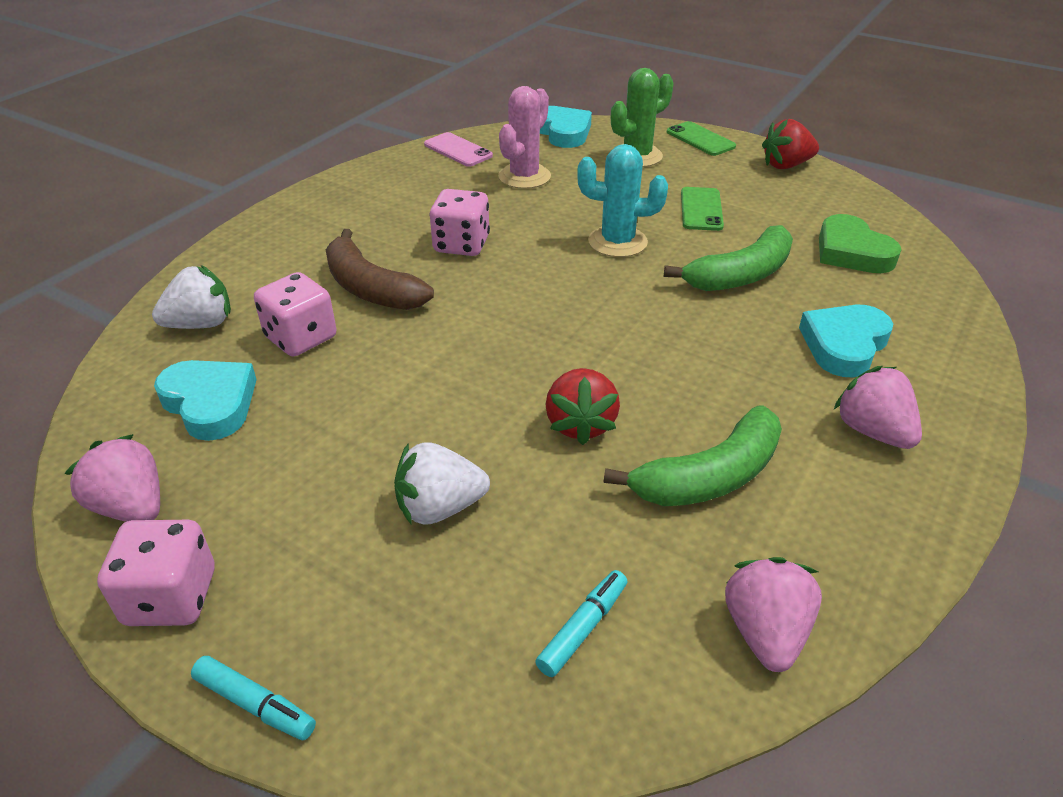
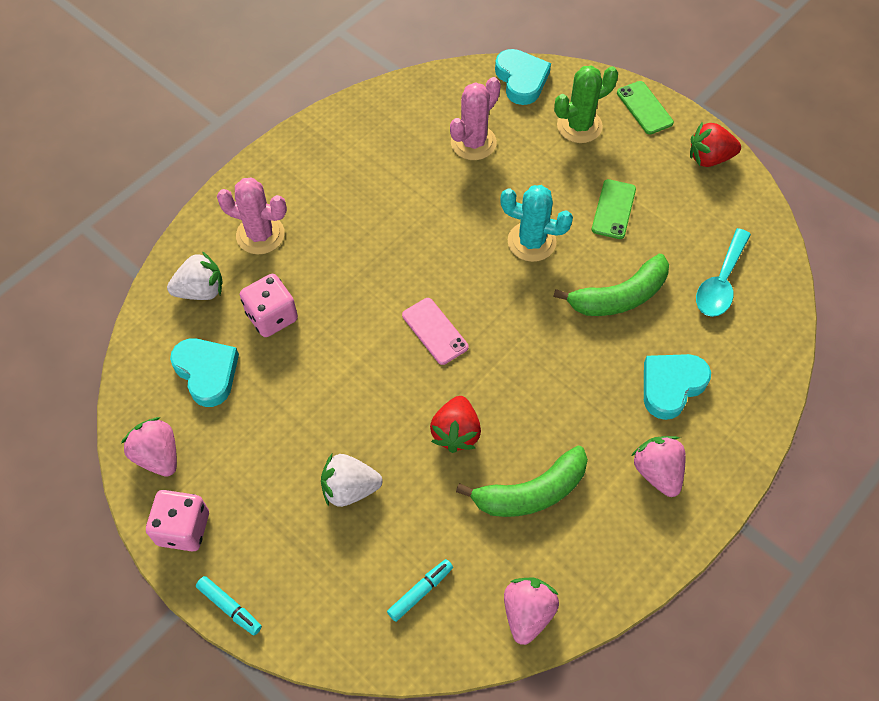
camera: 10 degrees right, 20 degrees up
brown banana [326,229,434,310] -> none
pink phone [424,132,493,167] -> pink phone moved to [402,298,468,365]
pink dice [430,189,490,256] -> none
green heart [819,214,902,273] -> turquoise spoon [696,228,751,317]
none -> pink cactus [217,178,287,255]

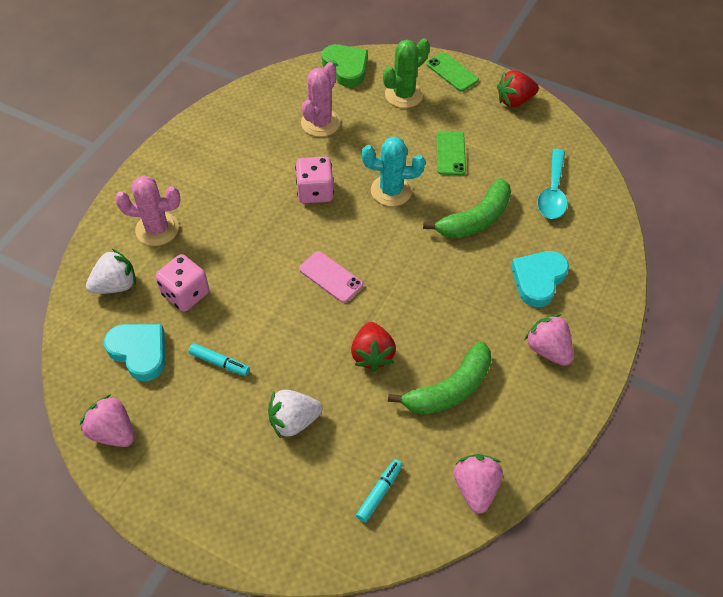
camera: 15 degrees left, 5 degrees down
pink dice [146,490,209,551] -> pink dice moved to [295,156,334,203]
turquoise marker [196,576,262,635] -> turquoise marker moved to [189,343,250,376]
turquoise heart [495,49,551,105] -> green heart [322,44,368,87]

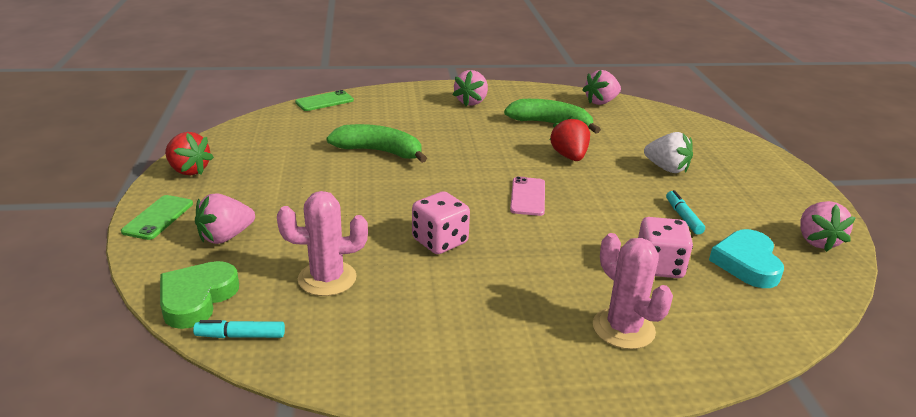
camera: 125 degrees left, 25 degrees down
white strawberry [86,249,136,294] -> none
red strawberry [351,322,396,372] -> red strawberry turned 60 degrees counterclockwise [550,116,590,161]
turquoise marker [356,459,403,523] -> turquoise marker moved to [193,320,285,338]
turquoise cactus [362,136,425,206] -> none
green cactus [383,38,430,108] -> pink strawberry [195,193,255,244]
green phone [436,131,466,175] -> green phone moved to [295,90,354,111]
turquoise heart [511,251,569,307] -> none
turquoise spoon [537,149,567,219] -> none

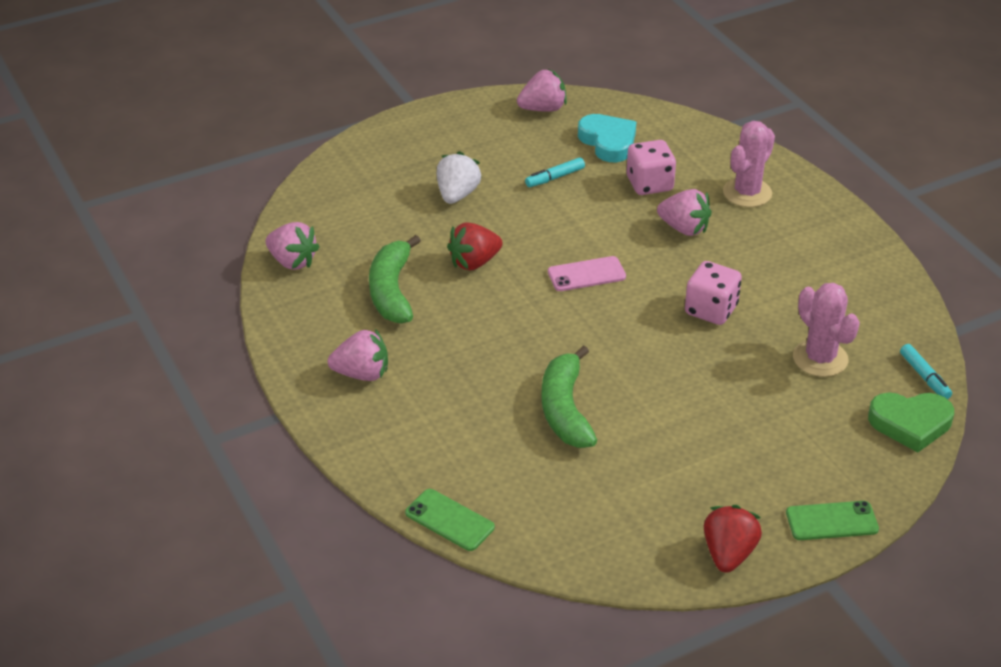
camera: 110 degrees left, 10 degrees up
pink strawberry [195,193,255,244] -> pink strawberry moved to [657,189,712,236]
turquoise heart [709,229,784,288] -> turquoise heart turned 105 degrees counterclockwise [578,114,636,162]

